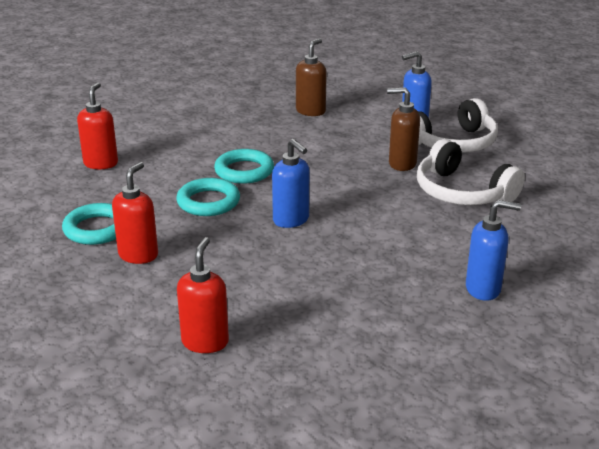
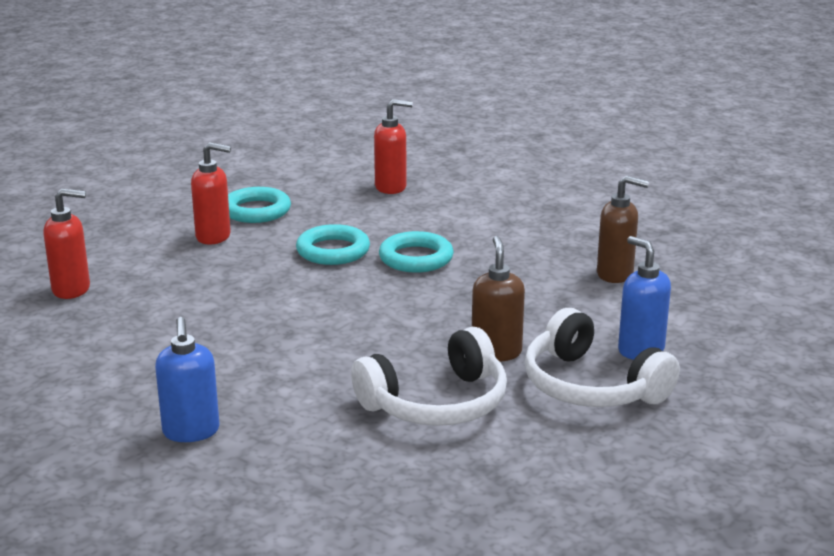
camera: 75 degrees right, 5 degrees down
blue soap dispenser [272,139,309,228] -> none
white headphones [417,139,525,205] -> white headphones turned 150 degrees counterclockwise [351,327,507,426]

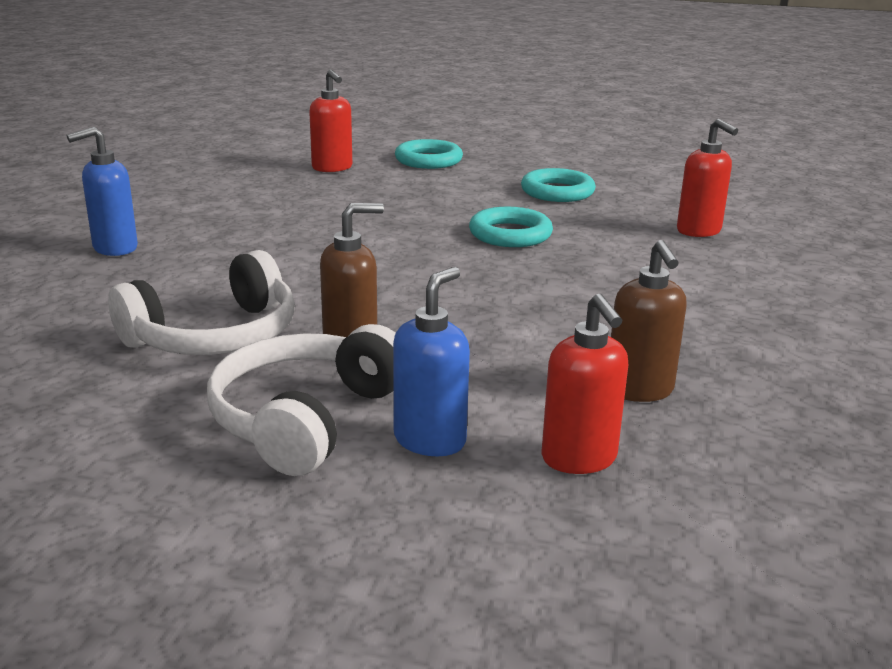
camera: 65 degrees right, 0 degrees up
red soap dispenser [191,142,231,245] -> red soap dispenser moved to [542,294,628,474]
white headphones [351,327,507,426] -> white headphones turned 75 degrees counterclockwise [108,250,295,355]
turquoise ring [379,231,454,273] -> turquoise ring moved to [395,139,463,169]

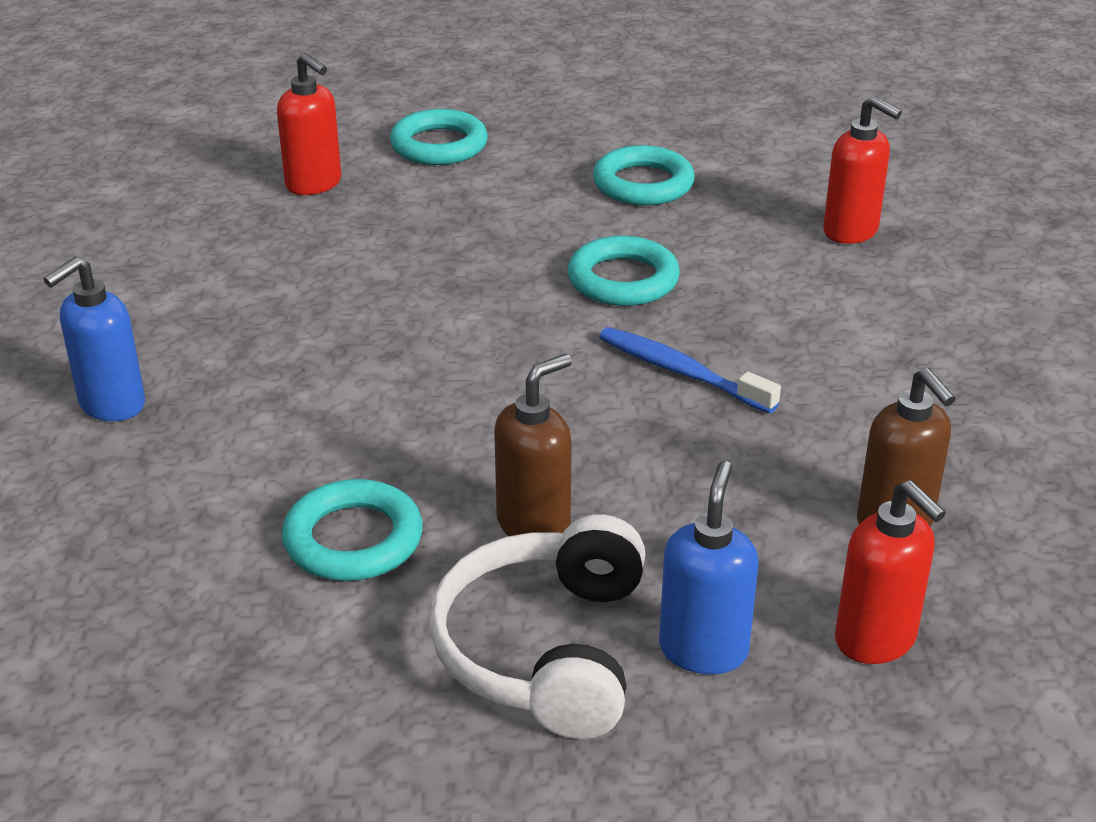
camera: 15 degrees left, 10 degrees up
white headphones [108,250,295,355] -> turquoise ring [282,479,423,581]
none -> blue toothbrush [599,327,781,413]

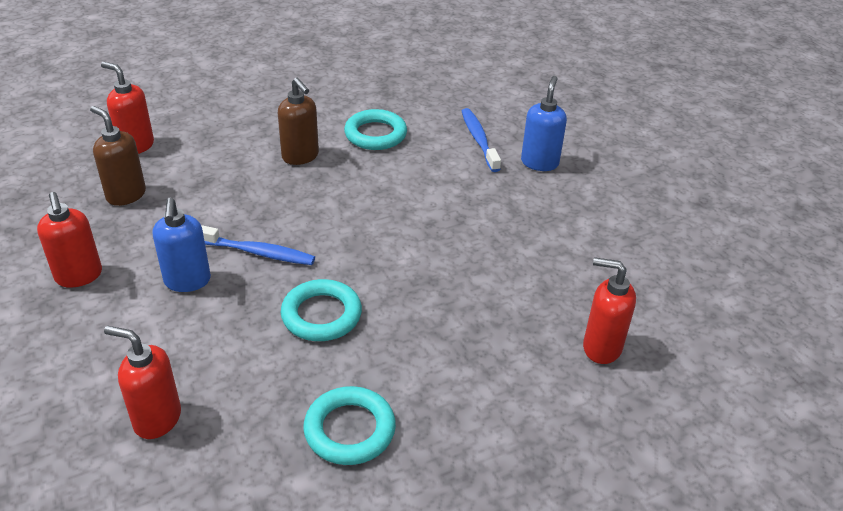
camera: 155 degrees right, 5 degrees up
turquoise ring [390,109,488,165] -> none
white headphones [429,514,645,739] -> none
brown soap dispenser [494,354,572,536] -> brown soap dispenser turned 60 degrees counterclockwise [278,78,319,165]
blue soap dispenser [659,461,758,674] -> blue soap dispenser moved to [153,198,211,292]
none -> red soap dispenser [37,192,102,288]
none -> blue toothbrush [462,108,501,172]

